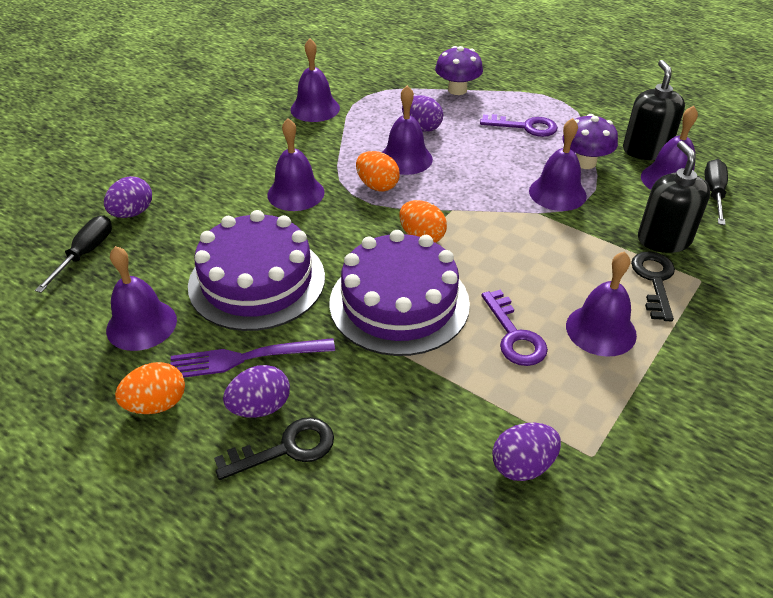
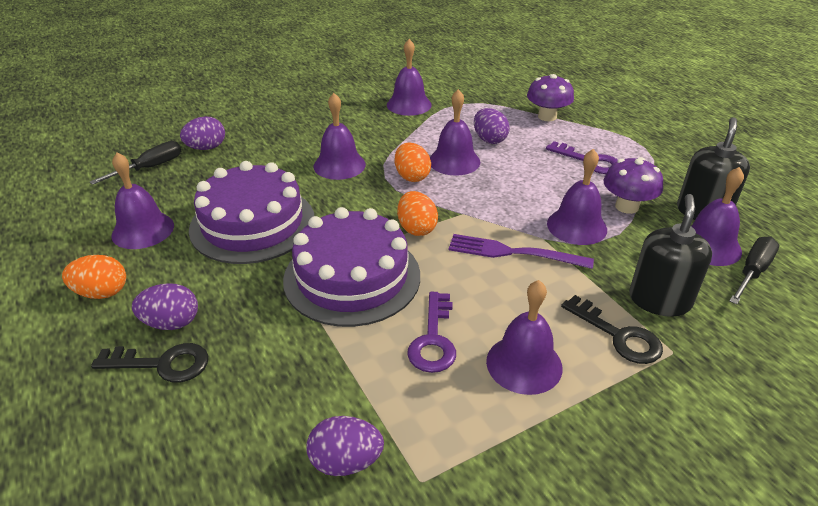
camera: 25 degrees right, 5 degrees down
purple fork [170,338,335,378] -> purple fork moved to [449,234,594,269]
black key [631,251,675,321] -> black key turned 105 degrees clockwise [561,295,663,364]

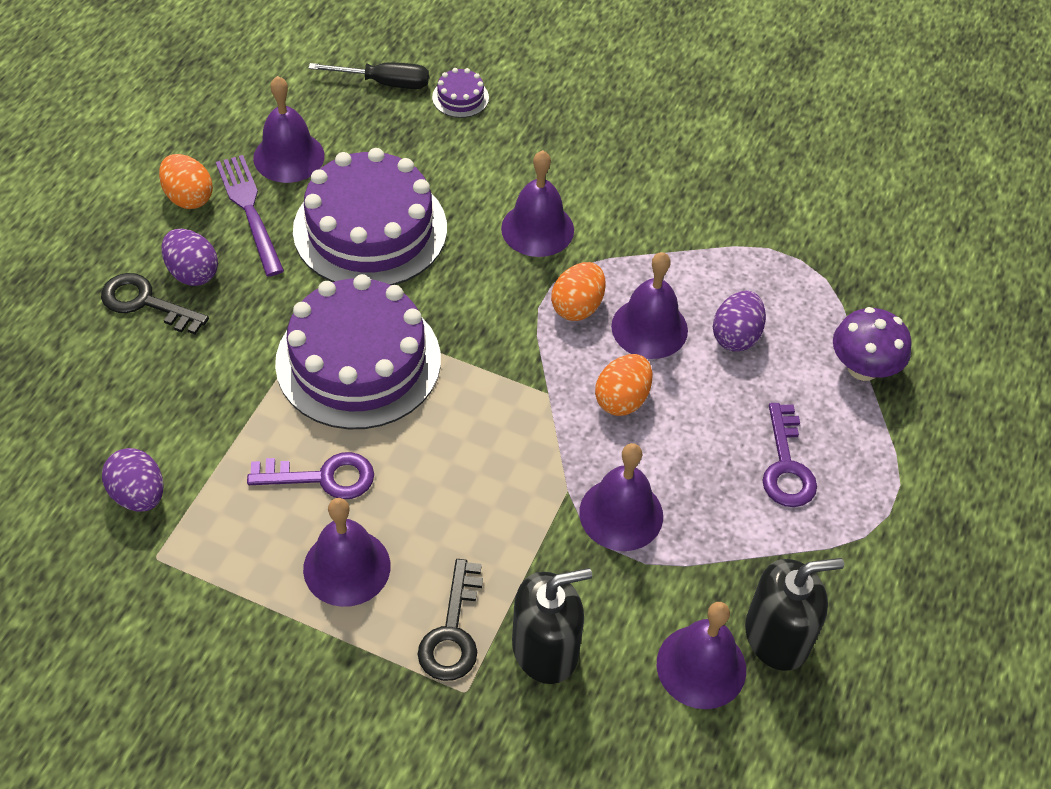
camera: 50 degrees right, 15 degrees up
black key [91,343,208,383] -> black key turned 150 degrees clockwise [101,273,209,334]
purple egg [180,116,225,150] -> purple cake [432,68,489,118]
purple bell [387,39,432,116] -> none
orange egg [397,191,438,236] -> orange egg moved to [595,354,652,416]
purple key [407,292,456,373] -> purple key turned 150 degrees counterclockwise [247,452,374,499]
purple fork [449,234,594,269] -> purple fork moved to [216,155,284,276]
purple mushroom [604,157,663,214] -> none
black screwdriver [729,236,779,305] -> none

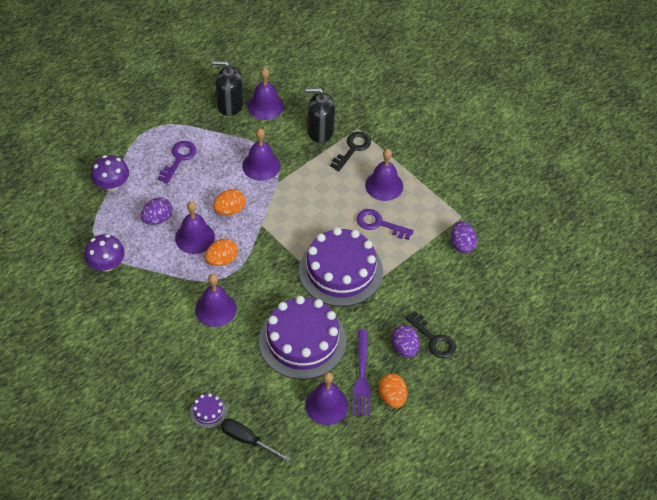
camera: 155 degrees left, 0 degrees up
none -> purple mushroom [84,234,125,272]

